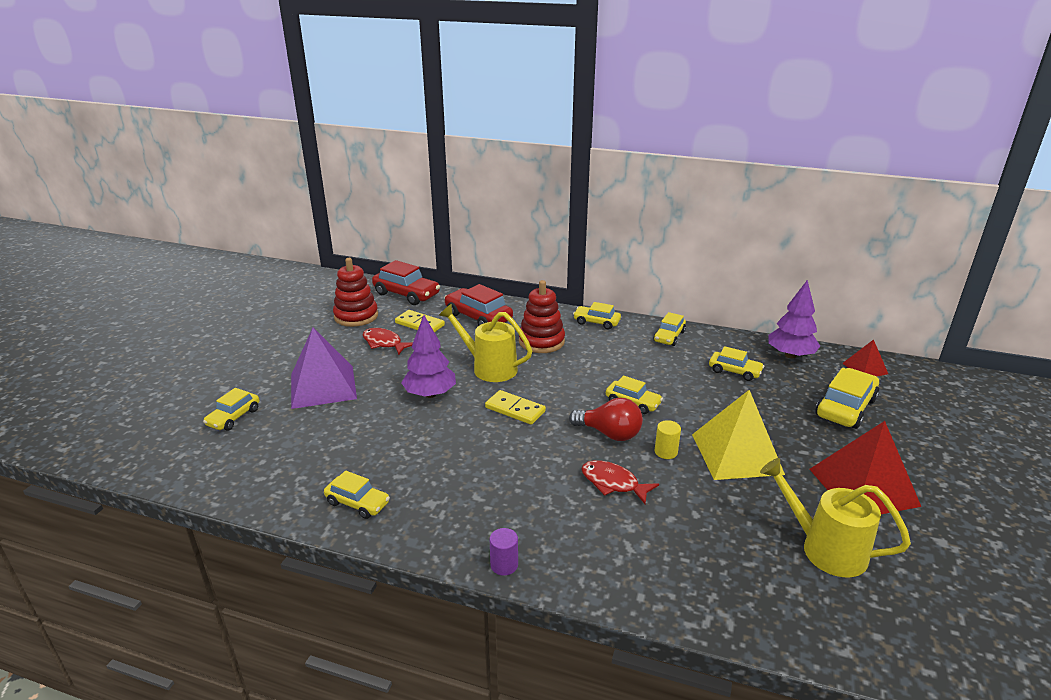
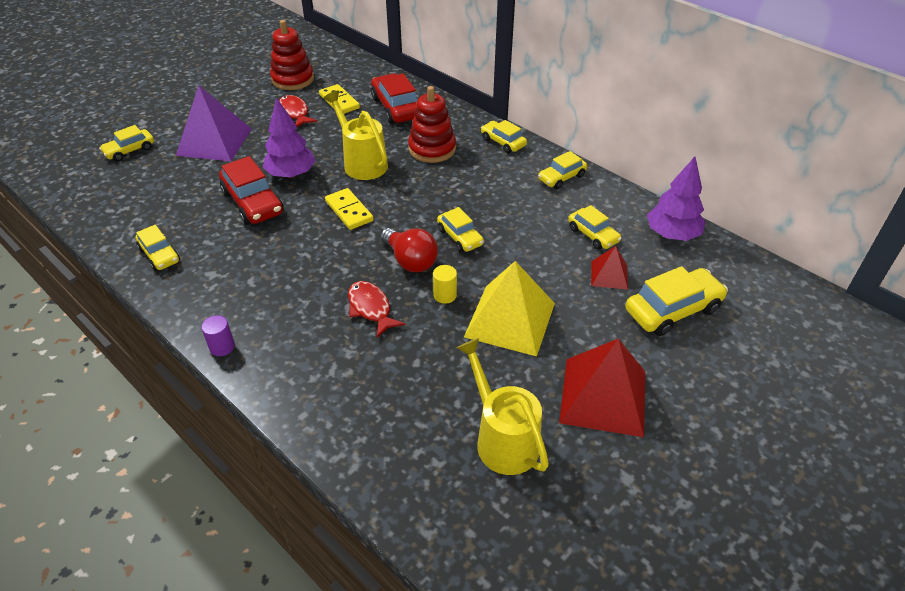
camera: 25 degrees right, 15 degrees up
red car [372,260,440,305] -> red car moved to [219,156,284,225]
red pyramid [843,339,888,377] -> red pyramid moved to [591,246,628,290]

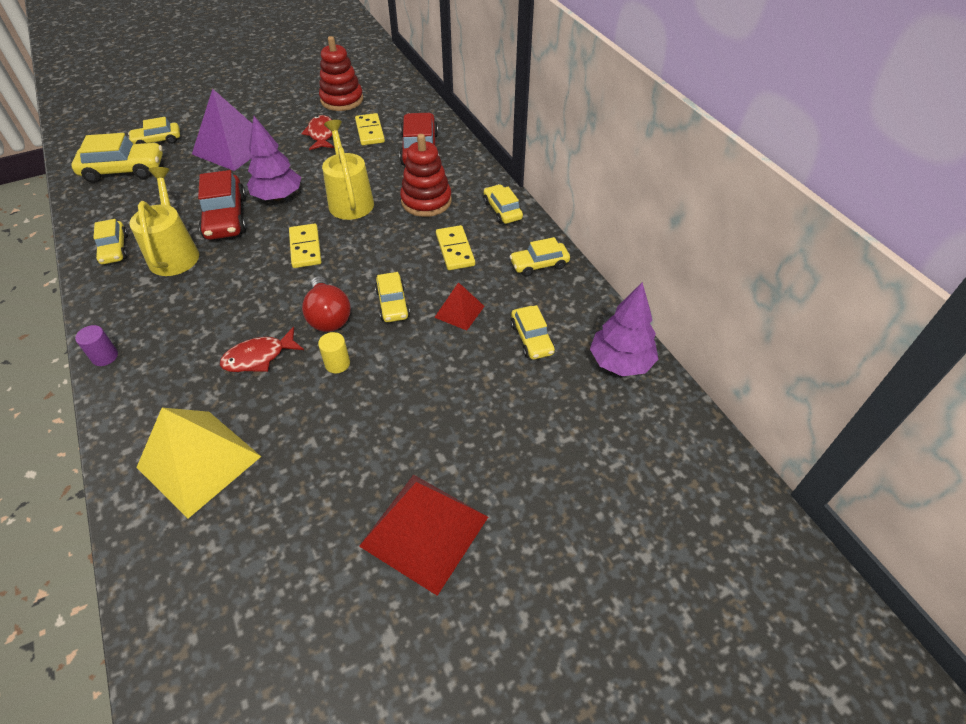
camera: 20 degrees right, 5 degrees up
red fish [348,281,405,337] -> red fish turned 105 degrees counterclockwise [220,327,304,372]
yellow watering can [456,338,549,475] -> yellow watering can moved to [129,167,199,276]
yellow pyramid [464,261,555,356] -> yellow pyramid moved to [136,408,261,518]
red pyramid [591,246,628,290] -> red pyramid moved to [434,282,485,330]
yellow car [626,266,728,336] -> yellow car moved to [71,133,163,183]
none -> yellow domino [436,225,475,270]

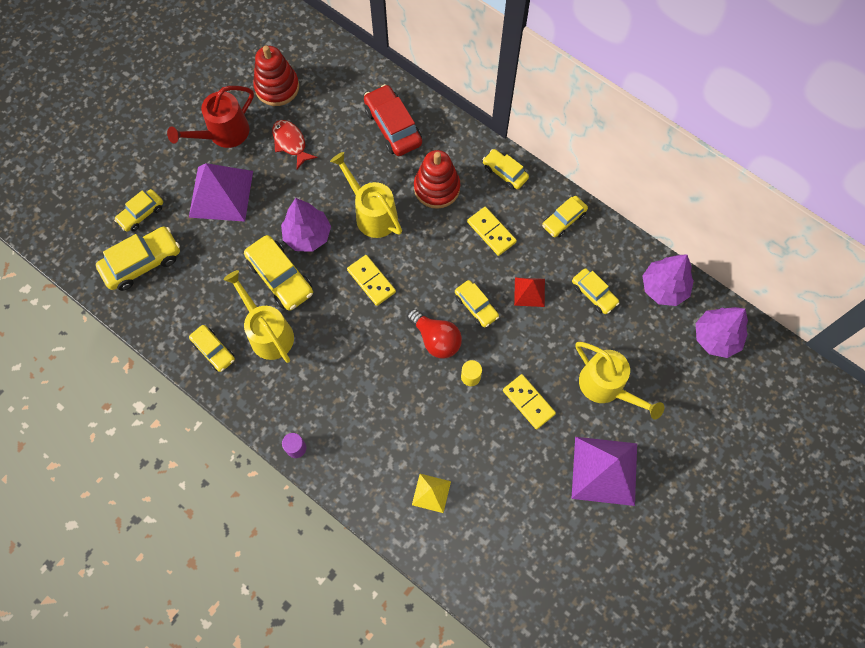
camera: 25 degrees left, 20 degrees up
yellow pyramid [136,408,261,518] -> yellow pyramid [412,474,451,513], size x0.51
red car [198,170,246,240] -> yellow car [244,235,313,311]
red fish [220,327,304,372] -> none
yellow domino [355,113,385,145] -> yellow domino moved to [503,374,556,429]
red pyramid [359,474,488,596] -> purple pyramid [572,437,637,506]
none -> red watering can [167,86,254,148]
none -> yellow watering can [576,342,664,419]
none -> purple tree [696,307,748,358]

